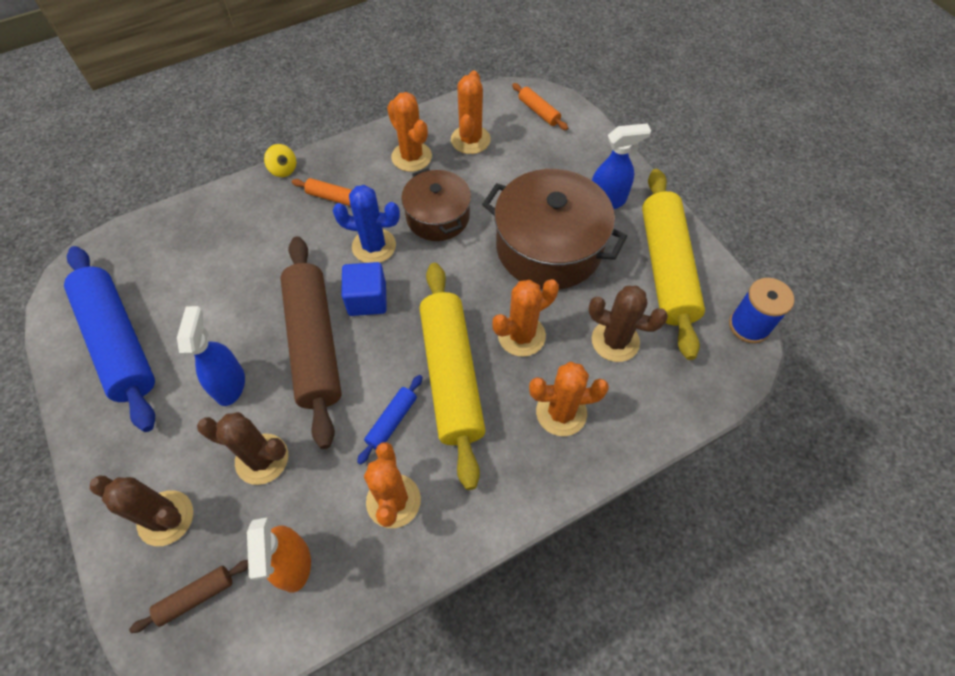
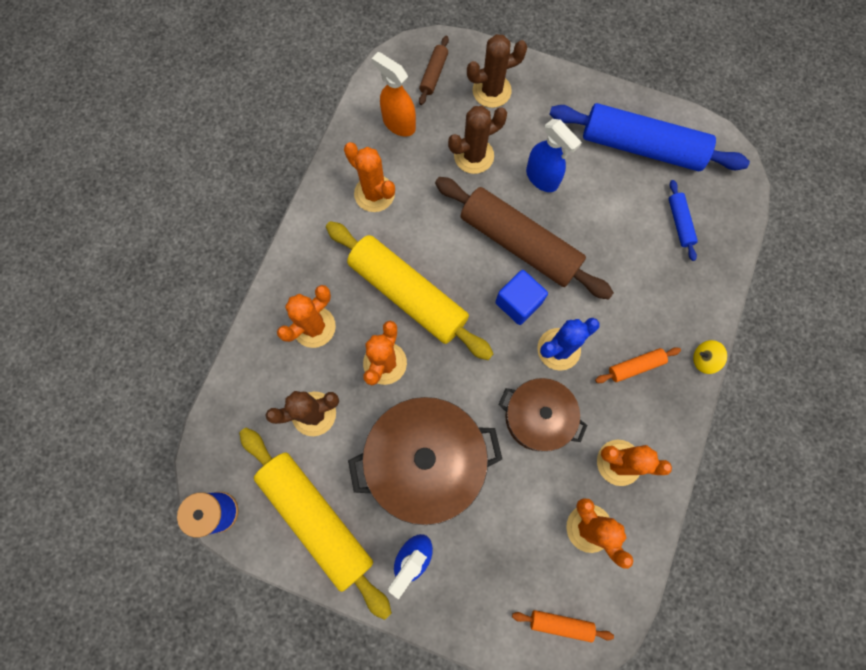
camera: 140 degrees right, 15 degrees up
blue rolling pin [357,375,423,465] -> blue rolling pin moved to [669,180,698,261]

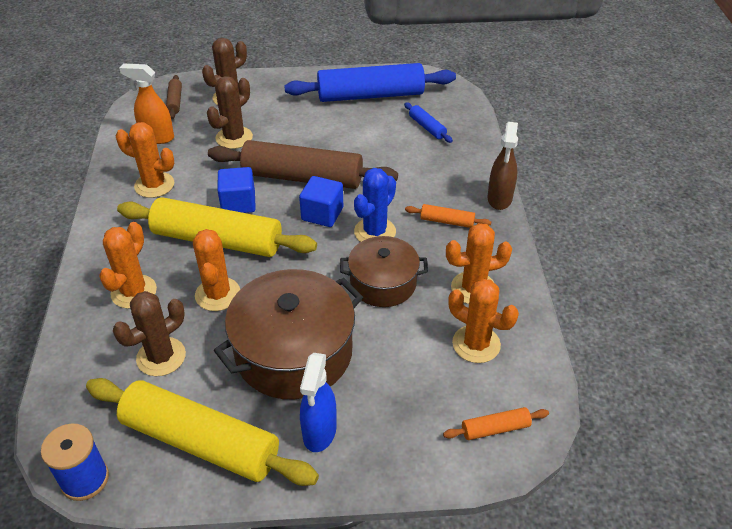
camera: 25 degrees left, 30 degrees down
blue spray bottle [526,119,582,192] -> none
orange rolling pin [595,347,681,383] -> orange rolling pin turned 60 degrees clockwise [405,204,491,228]
yellow spinning top [693,340,727,374] -> brown spray bottle [488,122,518,210]
none -> blue cube [217,167,256,213]

